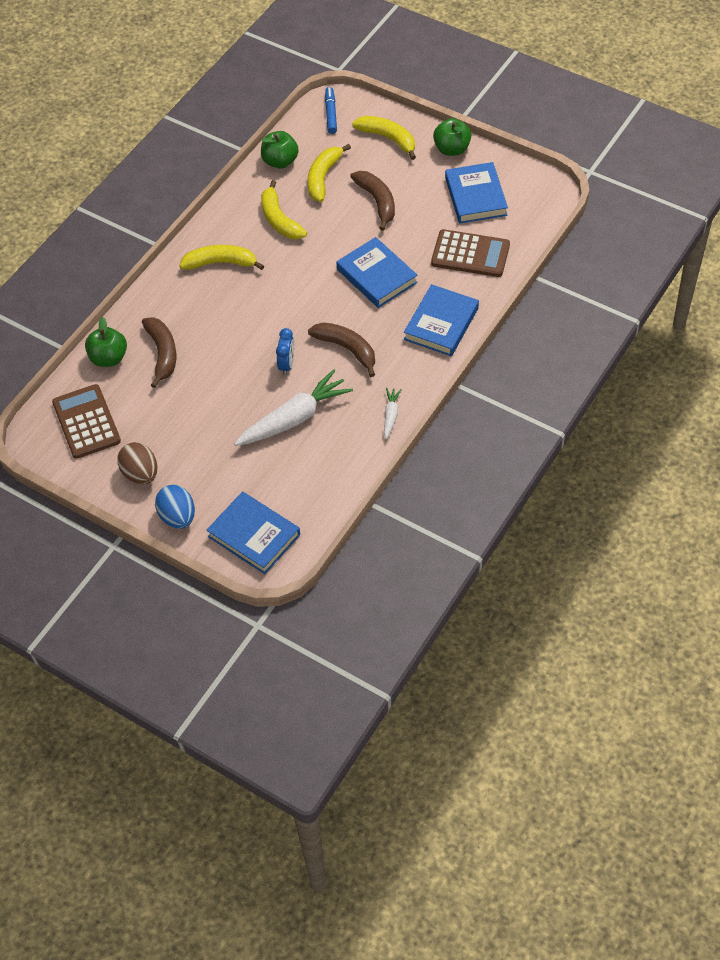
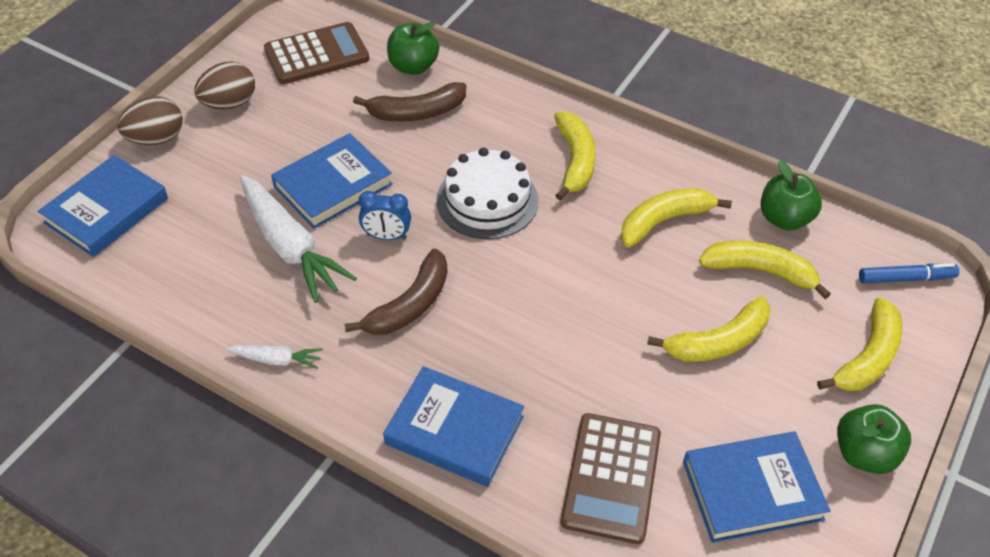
camera: 85 degrees right, 5 degrees down
blue egg [155,485,195,529] -> brown egg [117,97,183,145]
blue book [336,237,418,308] -> blue book moved to [271,133,393,229]
brown banana [350,171,395,231] -> yellow banana [647,296,771,362]
none -> white cake [436,148,538,239]

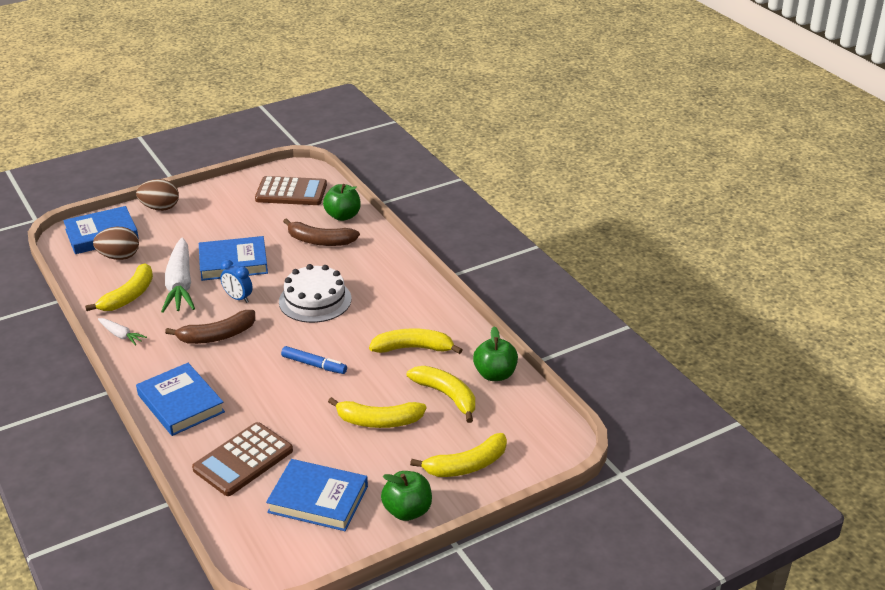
camera: 30 degrees right, 15 degrees down
brown egg [194,61,255,109] -> brown egg moved to [93,227,139,260]
yellow banana [554,111,596,200] -> yellow banana moved to [85,263,153,311]
blue marker [859,263,960,284] -> blue marker moved to [281,346,347,374]

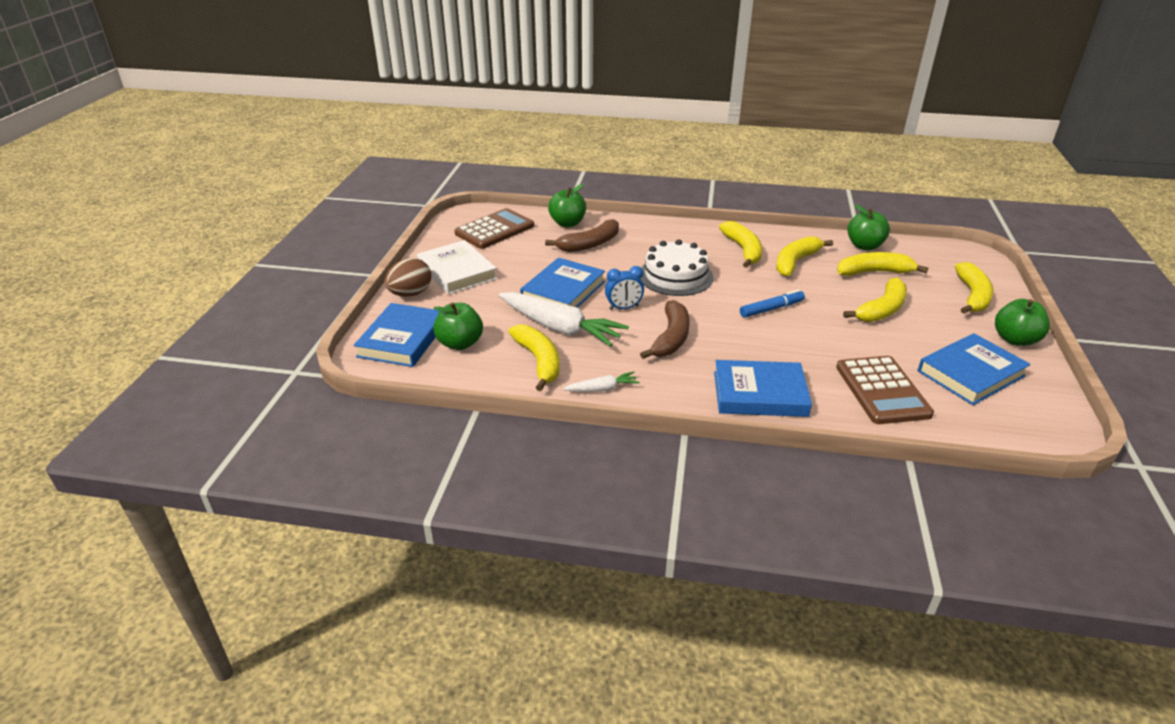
camera: 50 degrees left, 0 degrees up
brown egg [93,227,139,260] -> green apple [433,302,483,350]
none -> white book [417,240,497,295]
none -> yellow banana [719,221,762,268]

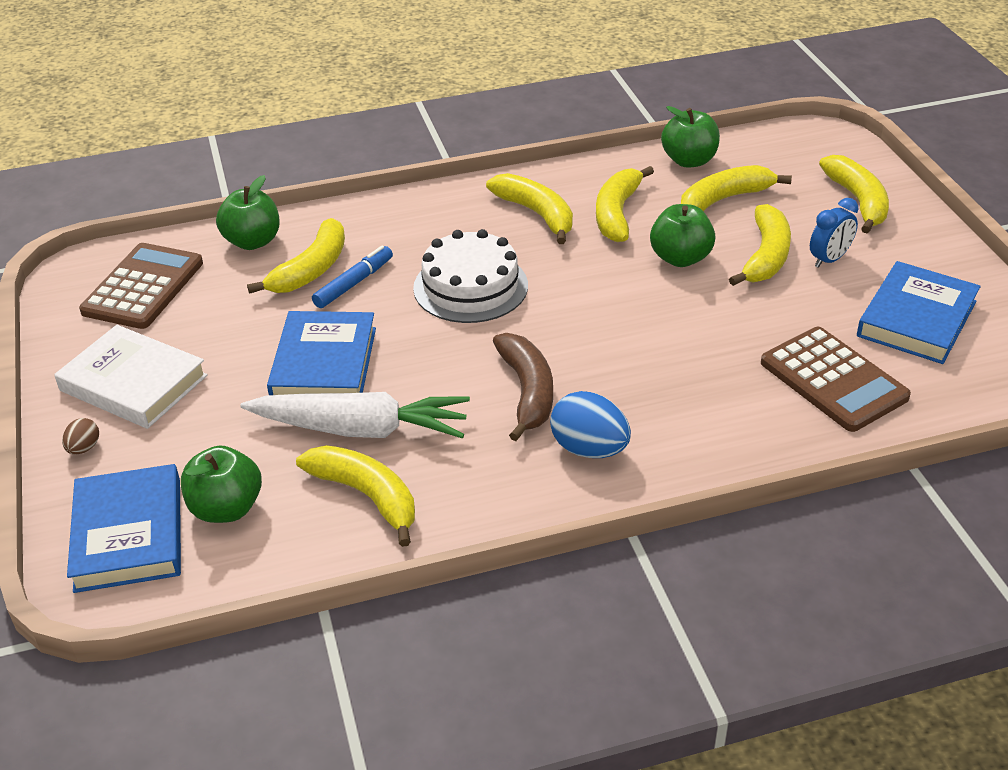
camera: 25 degrees left, 5 degrees up
brown egg [385,258,432,297] -> brown egg [62,418,99,455], size x0.51
brown banana [545,219,619,252] -> yellow banana [247,218,345,294]
white carrot [563,372,640,392] -> none
blue clock [605,266,644,310] -> blue clock moved to [810,198,858,268]
blue book [714,360,812,417] -> none
blue marker [740,290,805,318] -> blue marker moved to [312,246,393,308]
green apple [995,299,1050,346] -> green apple moved to [650,204,716,267]
none -> blue egg [550,391,631,458]

